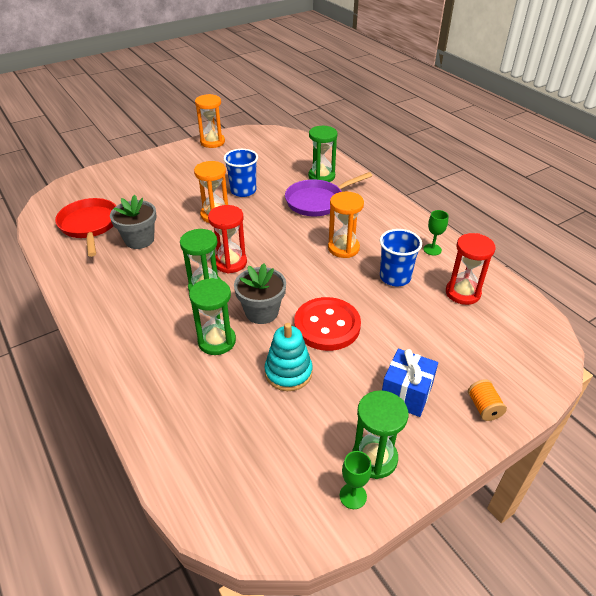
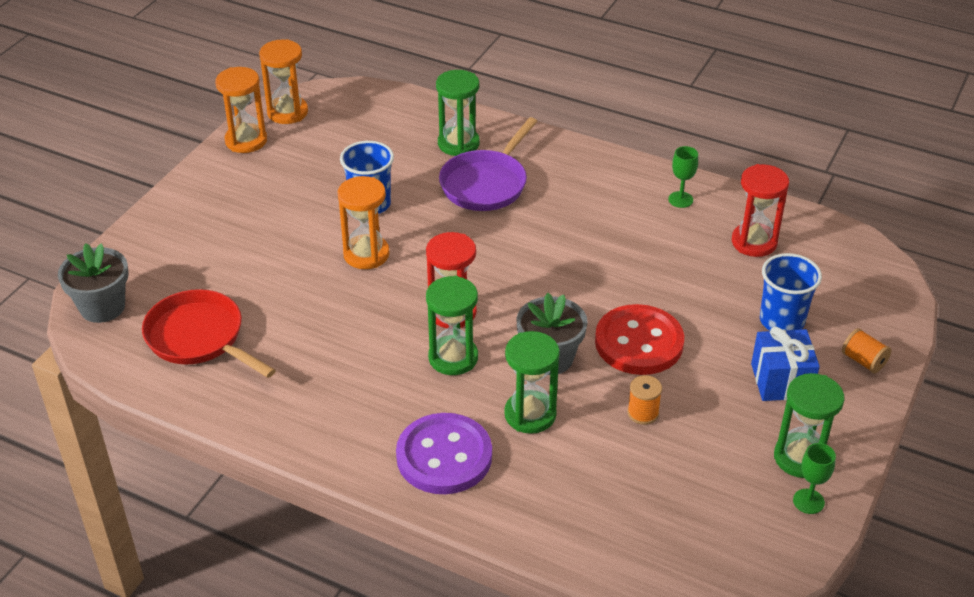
camera: 30 degrees left, 0 degrees up
grey flower pot [110,195,157,249] -> grey flower pot moved to [58,243,128,323]
turquoise stacking toy [265,323,312,391] -> orange spool [628,375,662,425]
orange hourglass [328,192,364,258] -> orange hourglass moved to [259,39,308,124]
blue cup [380,229,422,286] -> blue cup moved to [760,253,822,330]
none -> purple button [396,413,492,494]

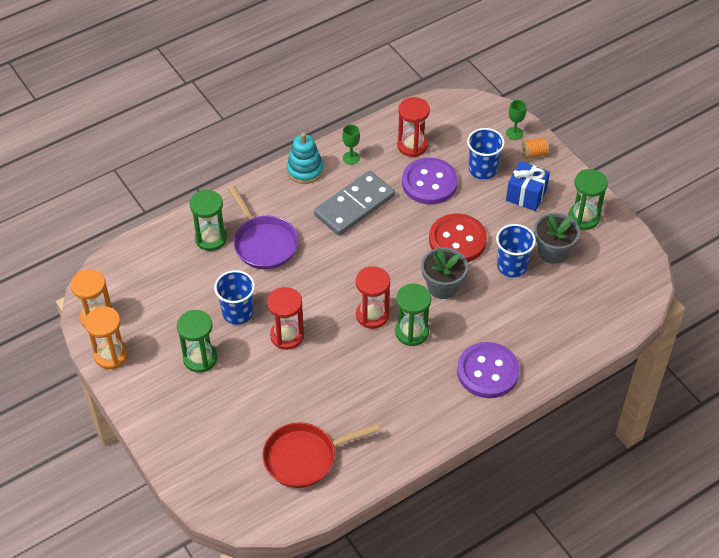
camera: 60 degrees left, 10 degrees up
grey flower pot [58,243,128,323] -> grey flower pot moved to [534,213,580,264]
orange hourglass [338,176,389,269] -> red hourglass [267,287,304,350]
green hourglass [504,331,560,434] -> green hourglass moved to [177,310,217,373]
orange spool [628,375,662,425] -> blue cup [496,224,536,277]
green goblet [793,443,836,514] -> green goblet moved to [506,100,526,140]
none -> turquoise stacking toy [287,133,323,184]
none -> grey domino [314,171,395,236]
none -> purple button [402,158,458,205]

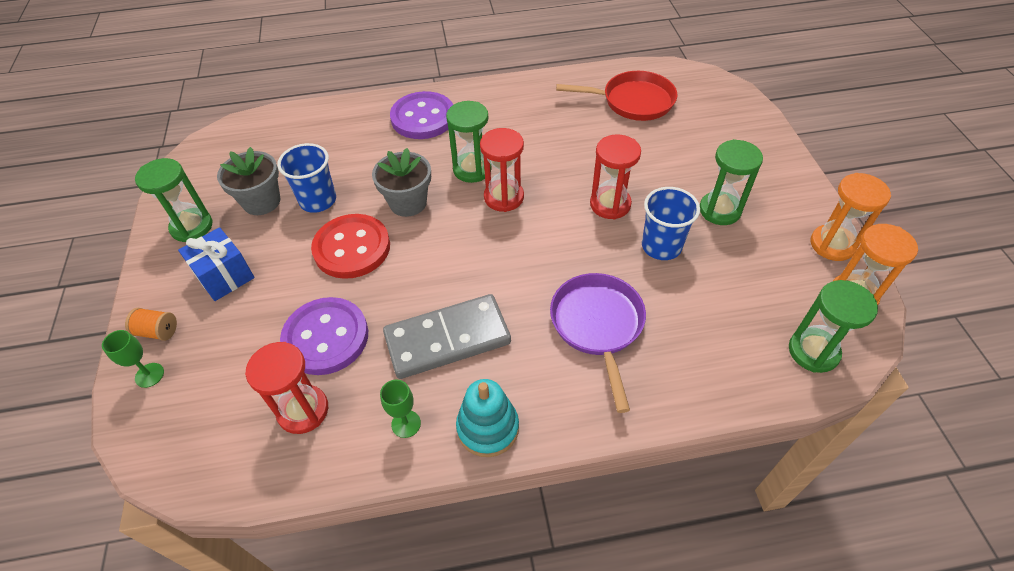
camera: 155 degrees left, 0 degrees up
green hourglass [189,190,227,251] -> green hourglass moved to [789,280,878,373]
blue cup [467,128,505,179] -> none

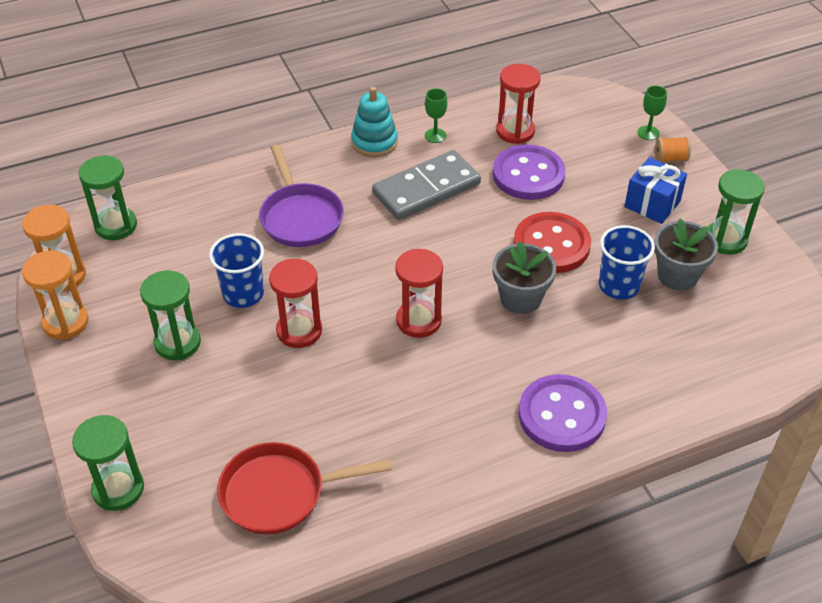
camera: 165 degrees right, 5 degrees down
green hourglass [446,101,492,183] -> green hourglass moved to [72,415,144,511]

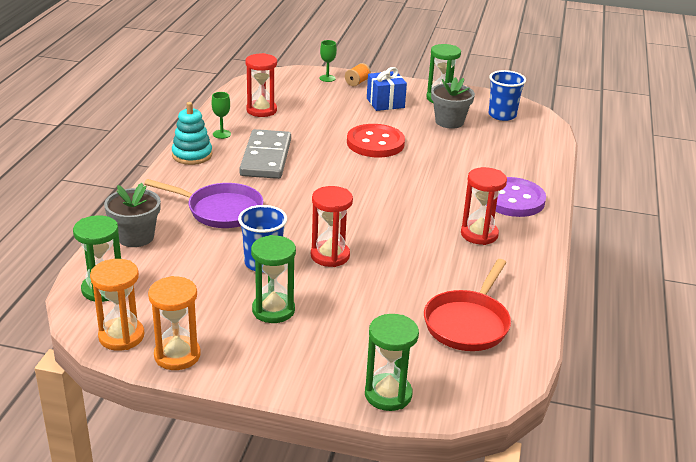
camera: 55 degrees left, 15 degrees down
red hourglass [395,249,443,338] -> red hourglass moved to [461,167,507,245]
grey flower pot [492,241,557,314] -> grey flower pot moved to [104,183,161,247]
purple button [493,145,565,200] -> none
blue cup [599,225,655,299] -> blue cup moved to [489,70,526,121]

